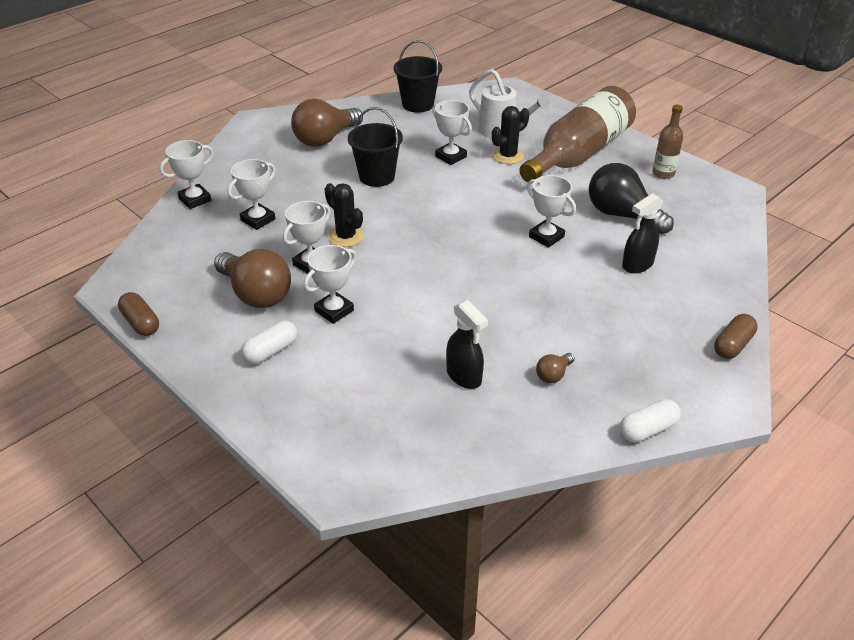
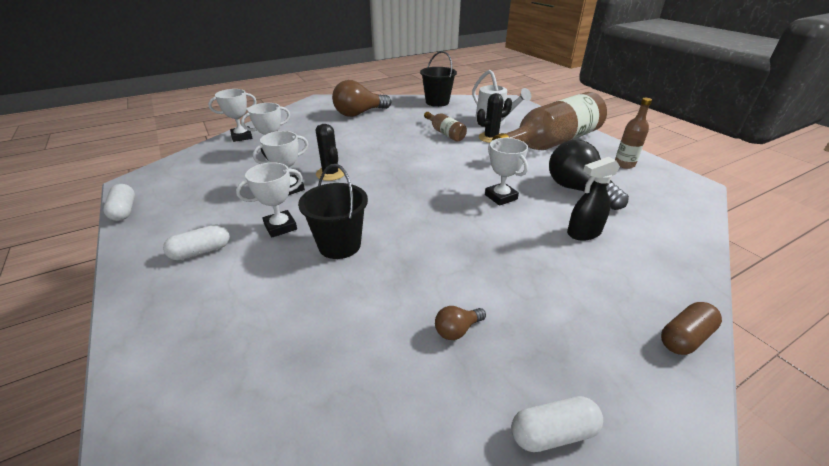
camera: 15 degrees right, 5 degrees down
brown capsule [118,292,159,336] -> white capsule [104,184,135,221]
brown light bulb [214,249,291,308] -> none
black bucket [348,107,403,187] -> black bucket moved to [298,164,368,259]
white trophy [432,100,472,165] -> brown bottle [424,112,467,142]
black spray bottle [446,300,488,389] -> none

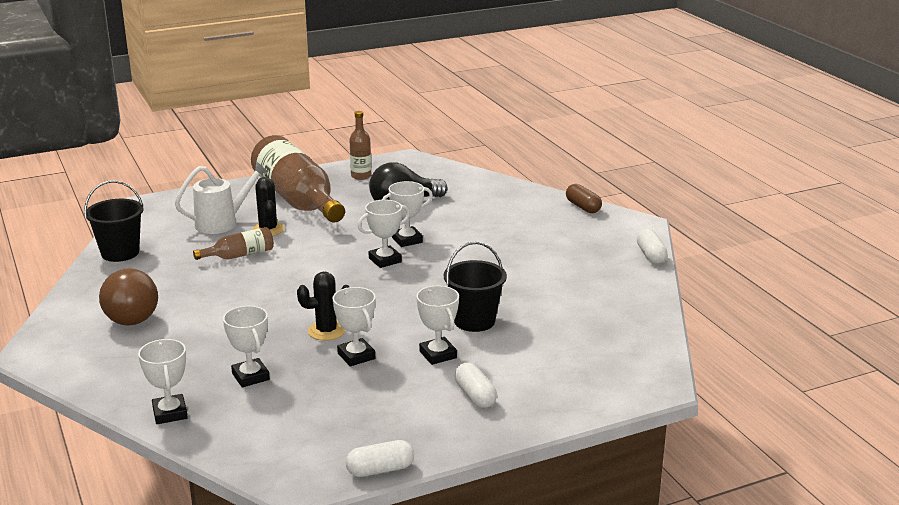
camera: 85 degrees left, 10 degrees down
brown light bulb [435,306,486,340] -> none
black spray bottle [567,157,620,241] -> none
none -> white trophy [357,200,410,268]

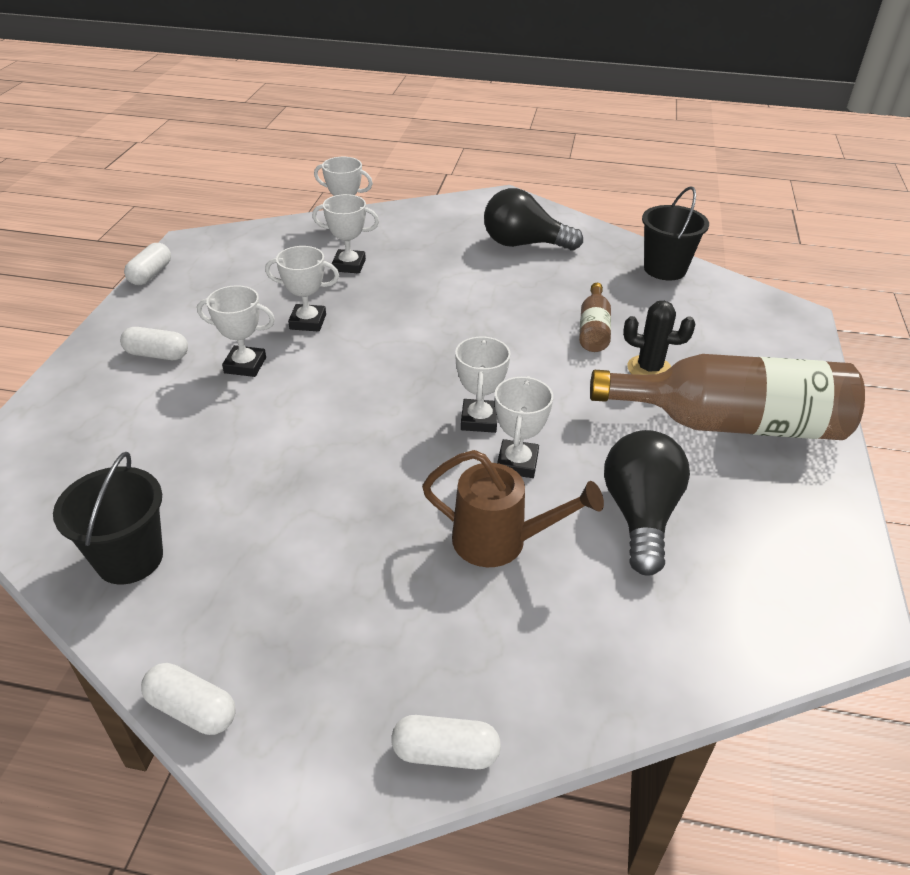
camera: 125 degrees right, 15 degrees up
brown light bulb [99,268,158,325] -> black light bulb [484,188,583,251]
white watering can [175,161,268,234] -> none
black cactus [297,272,349,341] -> none
brown bottle [349,111,371,180] -> none
black bucket [444,242,507,332] -> black bucket moved to [53,452,163,584]
brown capsule [566,184,602,213] -> white capsule [392,715,501,769]
none -> brown watering can [422,450,604,567]

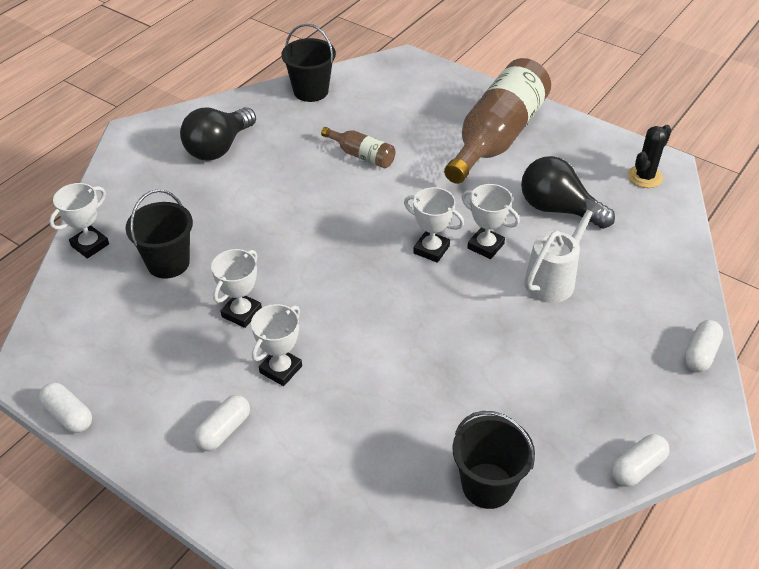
camera: 65 degrees left, 5 degrees up
white trophy [312,194,379,274] -> black bucket [125,189,193,279]
brown watering can [422,450,604,567] -> white watering can [524,198,603,303]
black cactus [623,301,695,375] -> black cactus moved to [628,125,671,188]

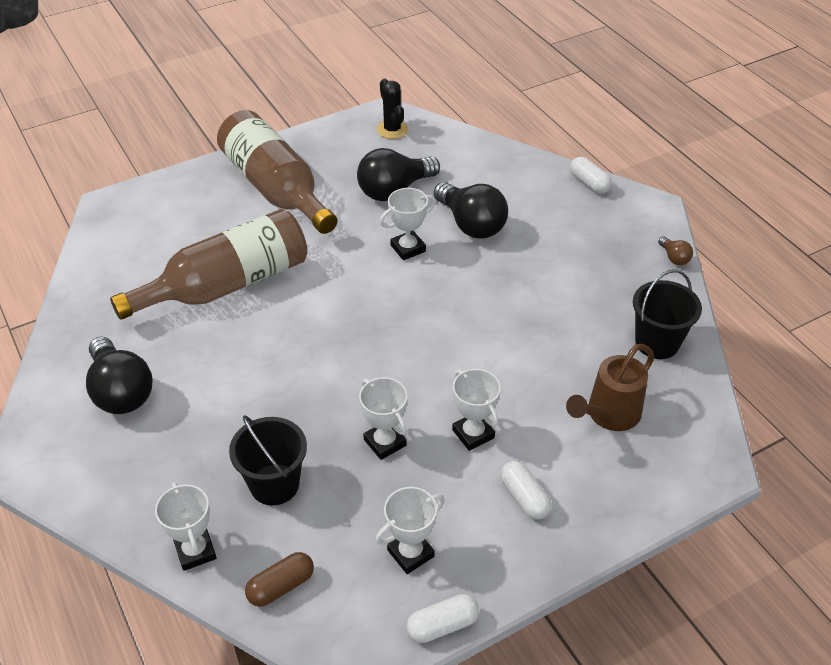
camera: 65 degrees left, 0 degrees up
black bucket [281,24,336,102] -> none
brown bottle [321,127,395,168] -> brown bottle [110,209,307,320], size x2.21
white trophy [404,187,464,263] -> white trophy moved to [376,487,445,574]
white watering can [524,198,603,303] -> black light bulb [434,182,508,239]
white capsule [611,434,670,487] -> brown light bulb [658,236,693,265]
none -> brown capsule [245,552,314,607]
none -> brown watering can [566,344,654,431]

